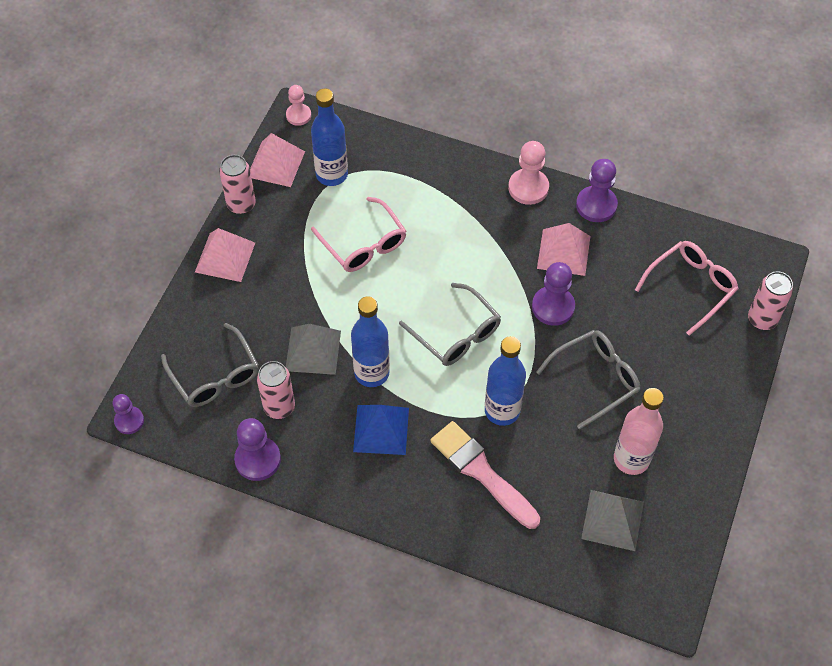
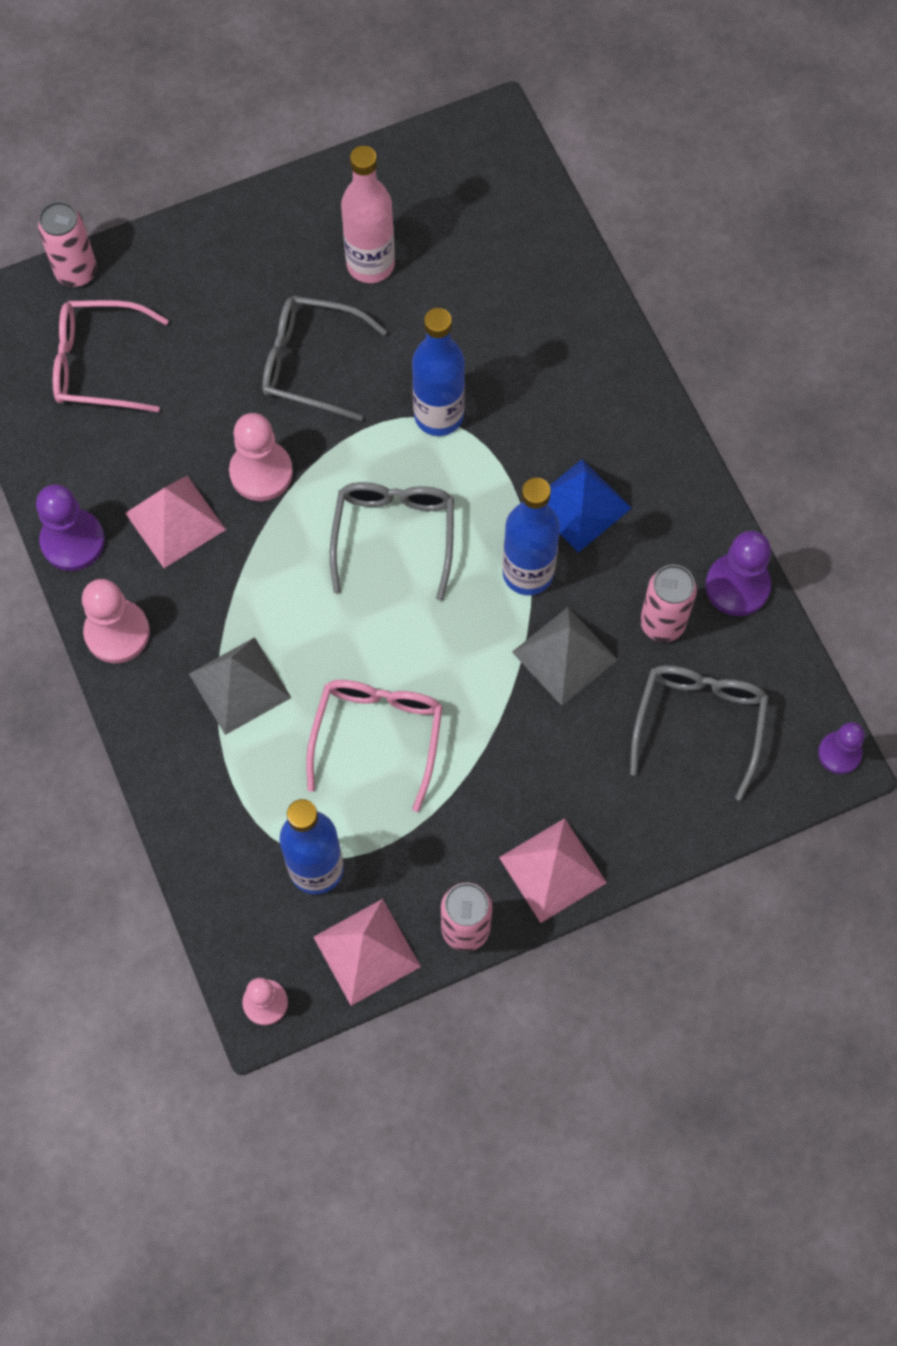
camera: 135 degrees left, 10 degrees up
pink brush [430,421,540,529] -> none
purple pawn [532,262,575,326] -> pink pawn [229,413,293,501]
grey pyramid [581,490,644,551] -> grey pyramid moved to [189,637,291,735]

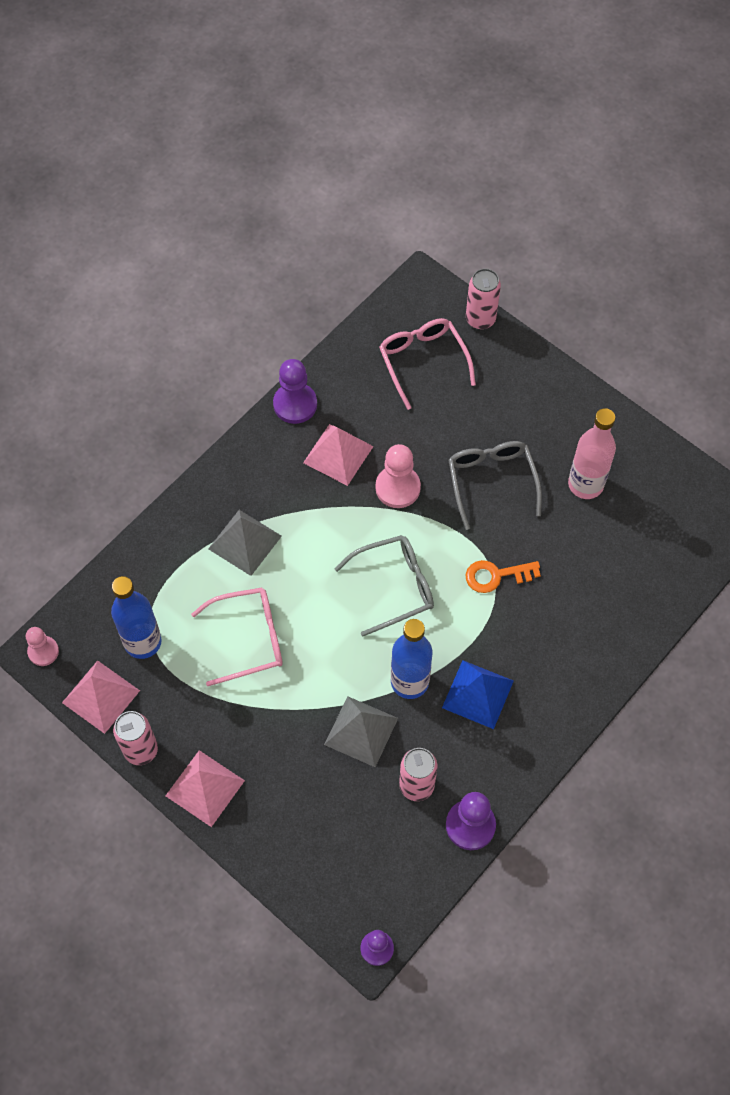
camera: 65 degrees right, 5 degrees down
pink pawn [82,579,150,663] -> none
blue bottle [412,308,465,436] -> orange key [466,560,541,593]
grey glasses [630,665,769,801] -> none

